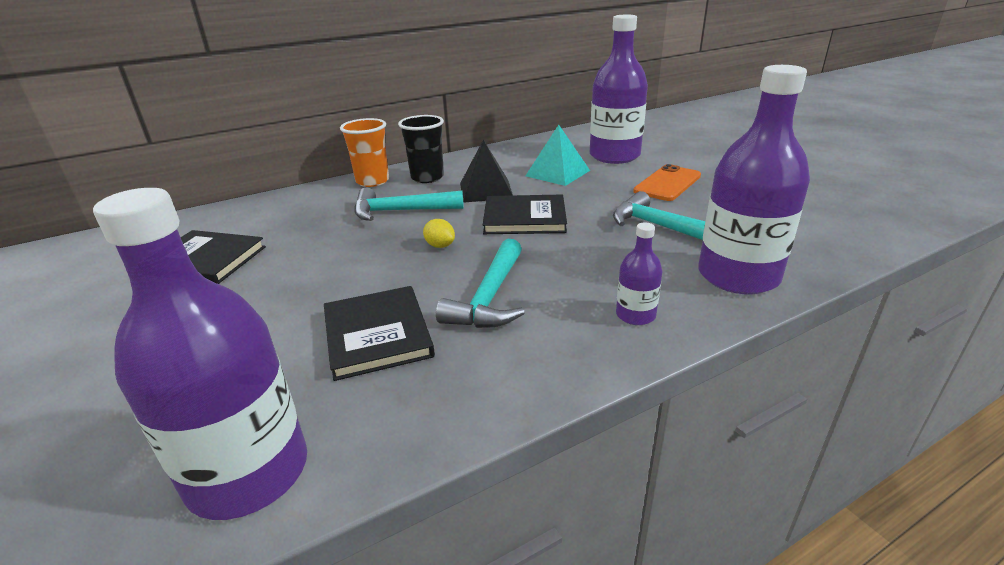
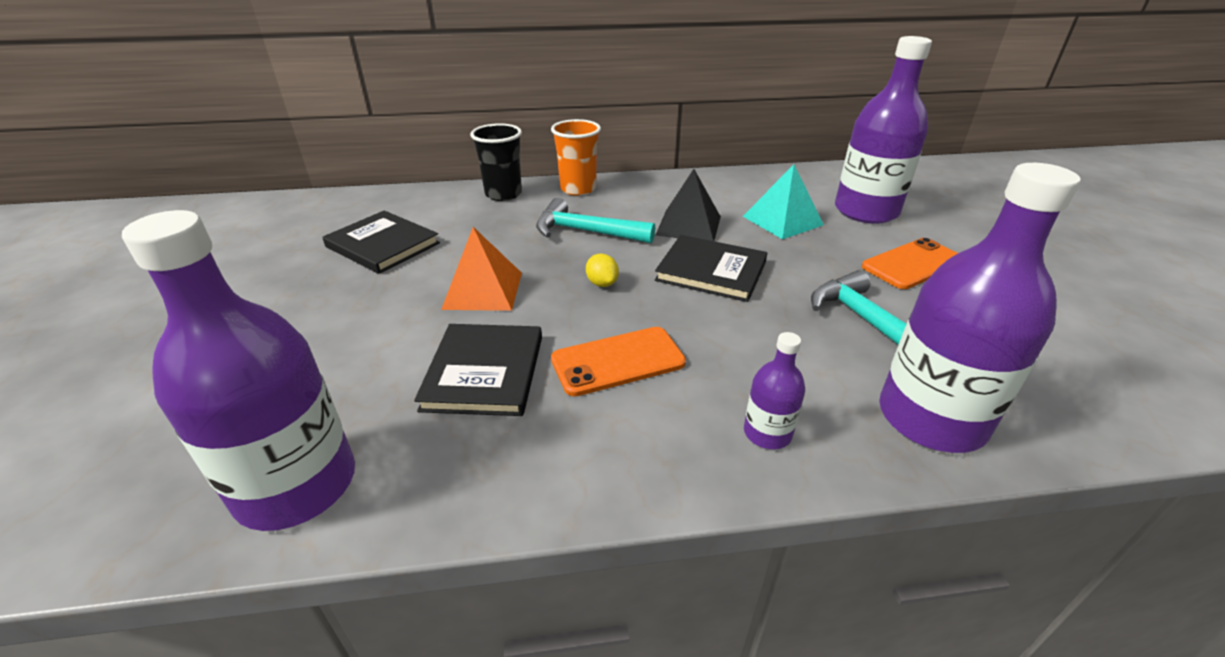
camera: 20 degrees right, 5 degrees up
black cup [398,115,444,183] -> black cup moved to [470,123,522,201]
turquoise hammer [436,239,525,328] -> orange phone [551,327,686,397]
none -> orange pyramid [441,227,522,311]

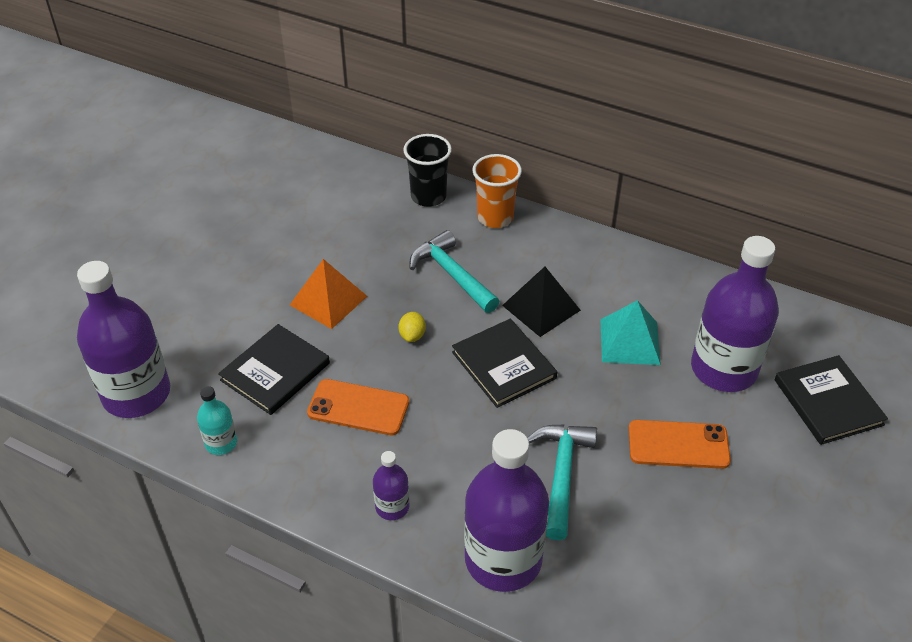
camera: 35 degrees right, 10 degrees up
black book [322,210,440,274] -> black book moved to [775,355,888,445]
none -> turquoise bottle [197,386,237,455]

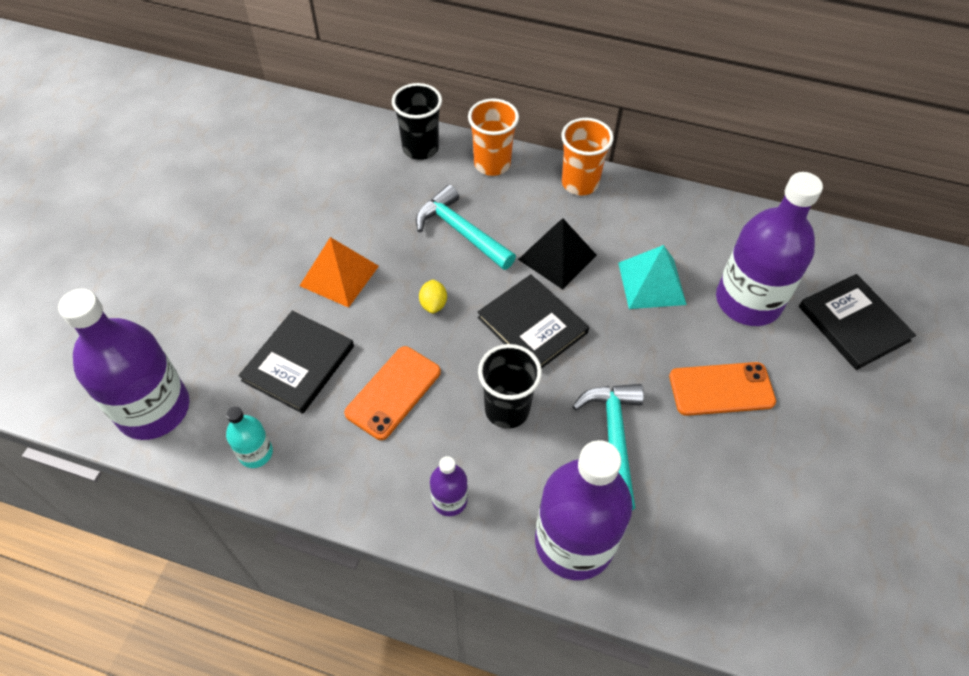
camera: 10 degrees left, 10 degrees up
orange phone [307,379,409,435] -> orange phone turned 60 degrees counterclockwise [344,346,441,440]
none -> black cup [478,344,542,429]
none -> orange cup [561,118,614,196]

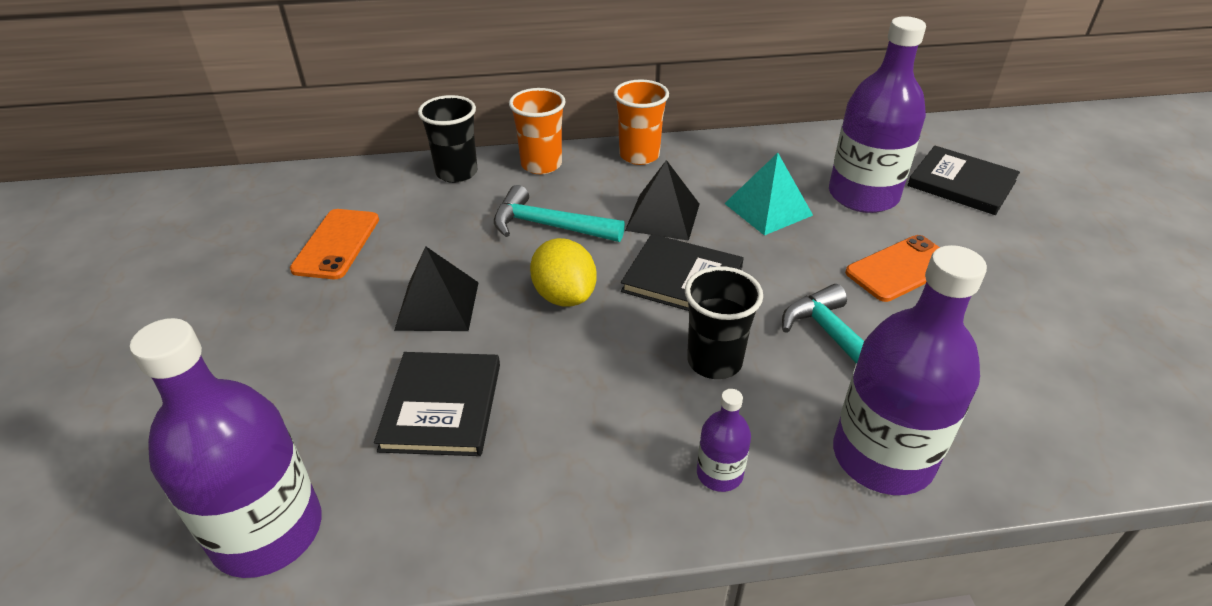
camera: 25 degrees left, 15 degrees down
turquoise bottle [226,406,273,468] -> none
orange pyramid [300,237,379,308] -> black pyramid [394,246,479,331]
orange phone [344,346,441,440] -> orange phone moved to [290,209,379,279]
yellow lemon [419,279,447,313] -> yellow lemon [530,238,597,307], size x1.86

